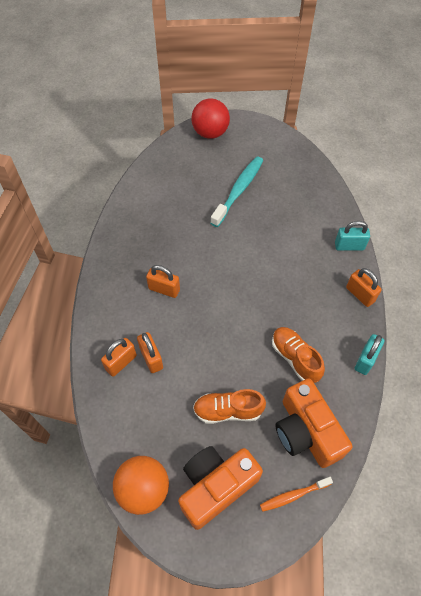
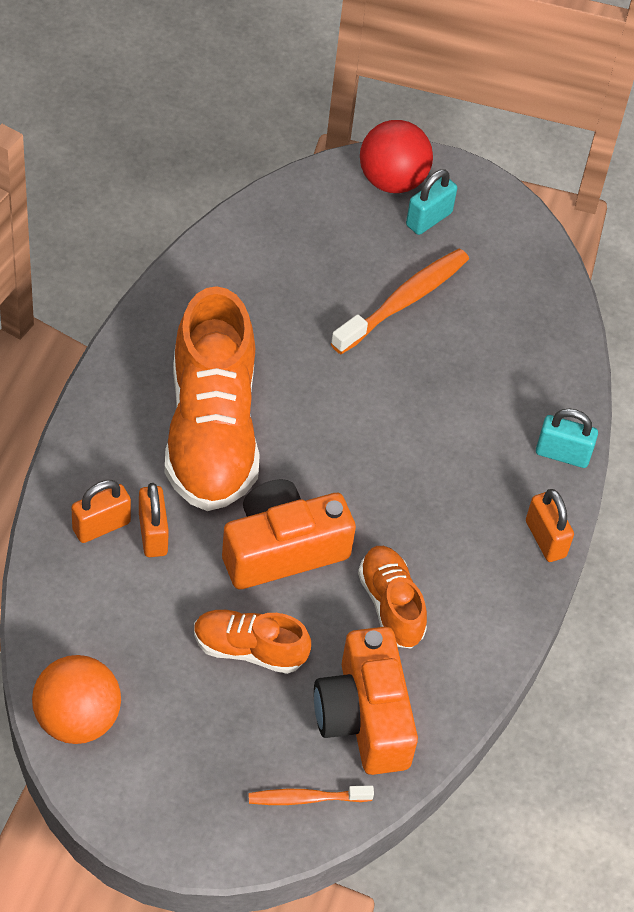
camera: 10 degrees right, 5 degrees down
orange padlock [146,265,180,298] -> orange shoe [165,286,260,511]
orange camera [178,446,263,530] -> orange camera moved to [222,479,356,589]
turquoise toothbrush [210,156,263,227] -> orange toothbrush [331,249,469,354]
turquoise padlock [355,334,385,375] -> turquoise padlock moved to [406,169,457,235]

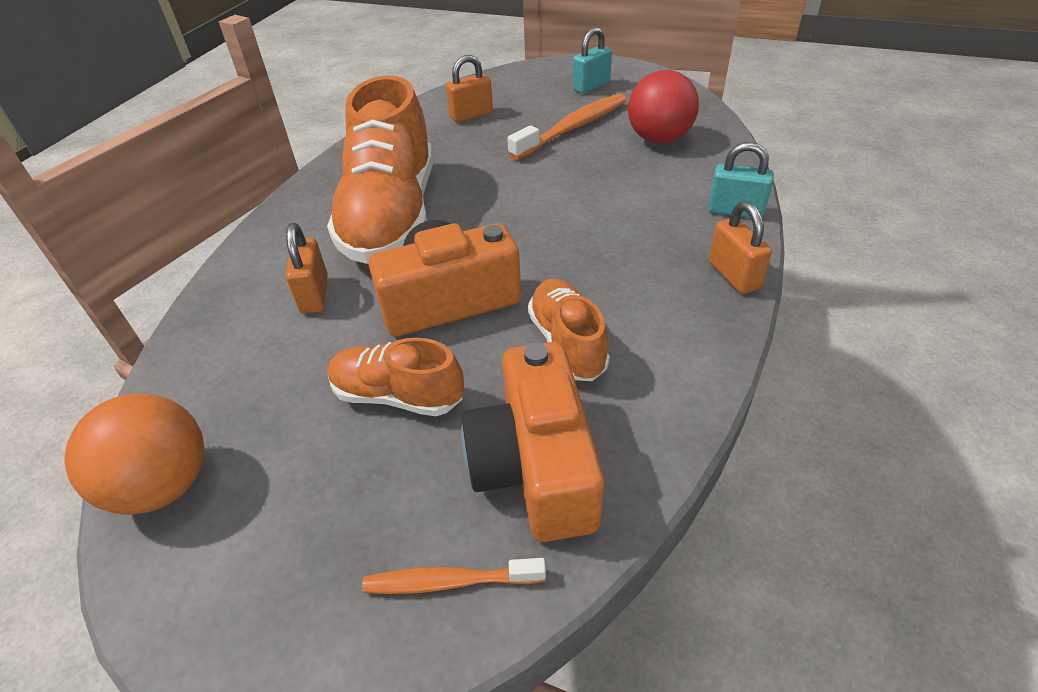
camera: 10 degrees right, 10 degrees down
orange padlock [71,480,131,543] -> orange padlock moved to [446,55,493,122]
red ball [360,120,433,193] -> red ball moved to [628,70,699,144]

